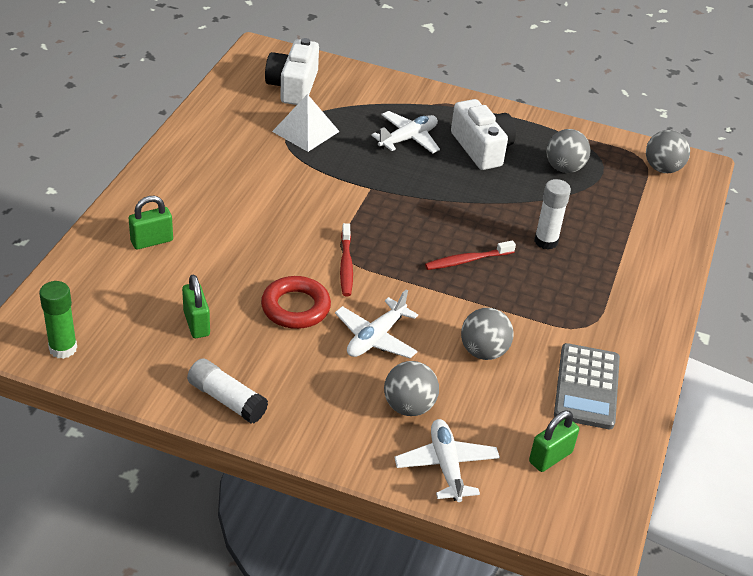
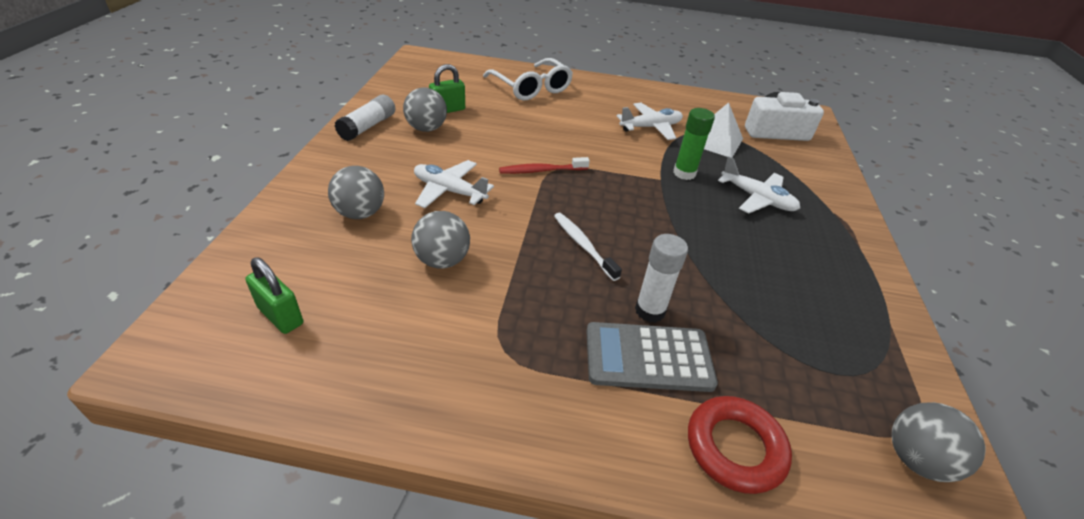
camera: 80 degrees right, 0 degrees up
green glue stick [39,281,77,359] -> green glue stick moved to [673,108,715,180]
green padlock [129,196,173,249] -> white glasses [483,58,573,101]
red ring [261,276,331,329] -> red ring moved to [688,396,792,494]
white plane [394,419,500,502] -> white plane moved to [617,103,683,140]
red toothbrush [425,240,516,270] -> white toothbrush [554,213,622,281]
white camera [451,99,516,170] -> none
grey ball [546,129,591,173] -> grey ball moved to [403,87,447,132]
grey calculator [554,343,620,429] -> grey calculator moved to [586,322,718,392]

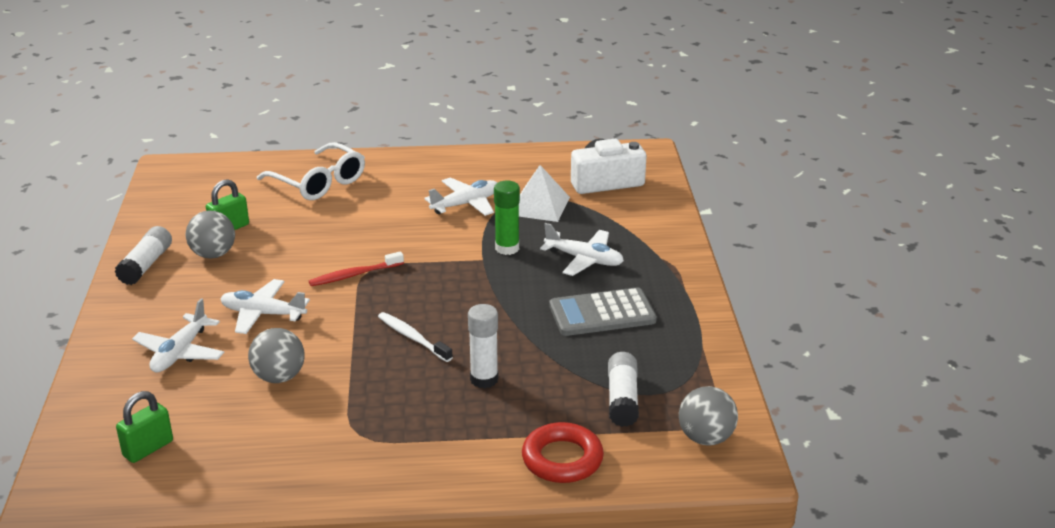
camera: 10 degrees left, 10 degrees down
green padlock [245,257,303,334] -> green padlock turned 75 degrees counterclockwise [116,391,173,463]
grey ball [328,166,384,219] -> white plane [132,298,224,373]
grey calculator [586,322,718,392] -> grey calculator moved to [549,287,657,336]
none -> white glue stick [608,352,639,427]

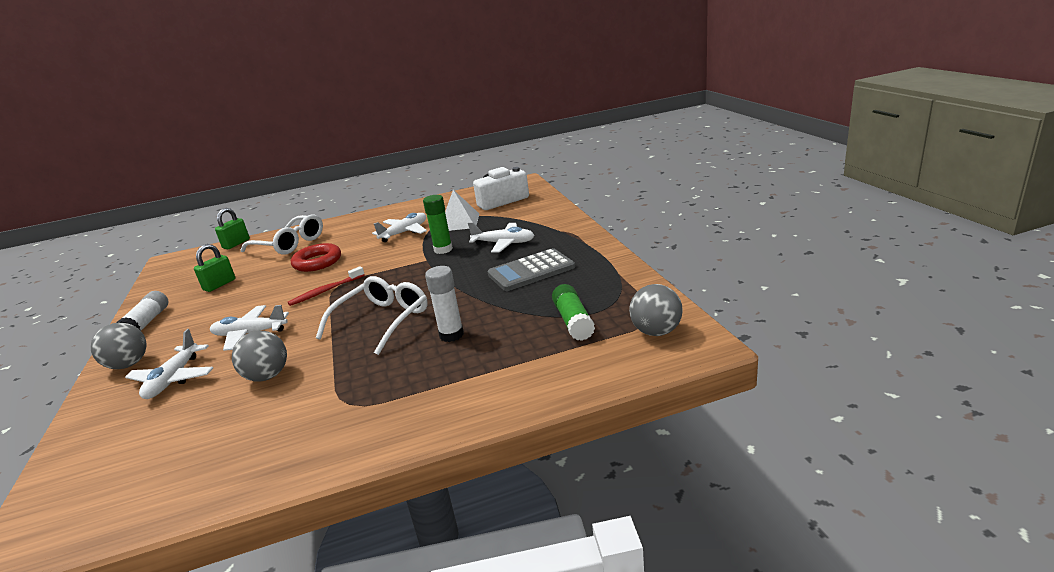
camera: 10 degrees left, 5 degrees down
green padlock [116,391,173,463] -> green padlock moved to [215,208,250,249]
grey ball [186,211,235,258] -> grey ball moved to [91,323,146,369]
white toothbrush [378,312,453,362] -> white glasses [316,276,428,355]
red ring [522,422,604,483] -> red ring moved to [291,243,341,272]
white glue stick [608,352,639,427] -> green glue stick [552,284,595,341]

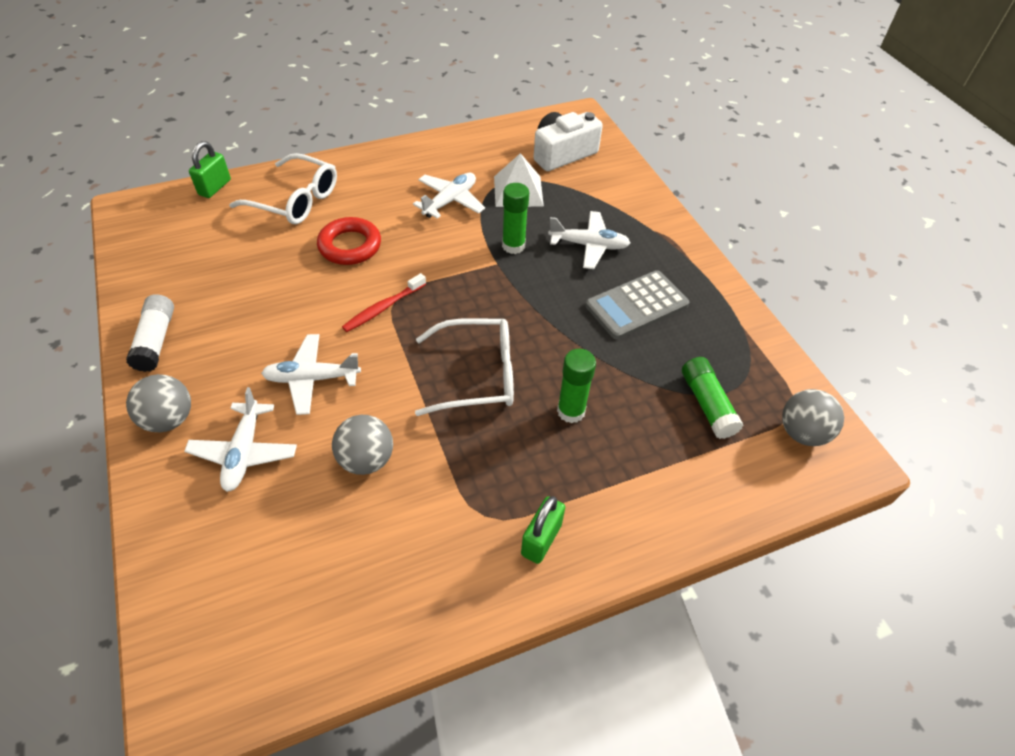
camera: 10 degrees left, 25 degrees up
green padlock [194,244,235,292] -> green padlock moved to [521,496,565,564]
white glasses [316,276,428,355] -> white glasses turned 60 degrees clockwise [415,318,514,416]
white glue stick [425,266,464,342] -> green glue stick [557,349,596,423]

